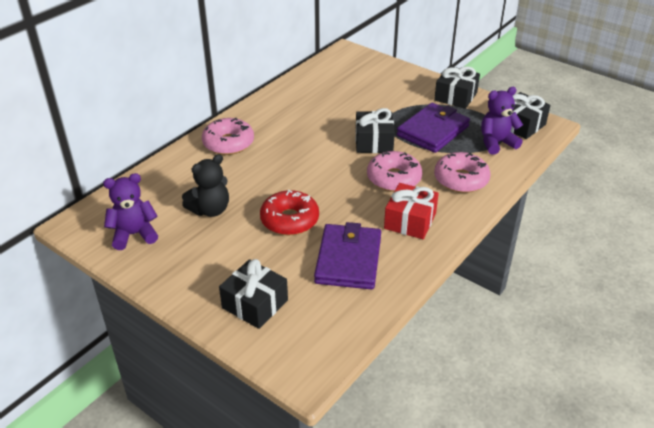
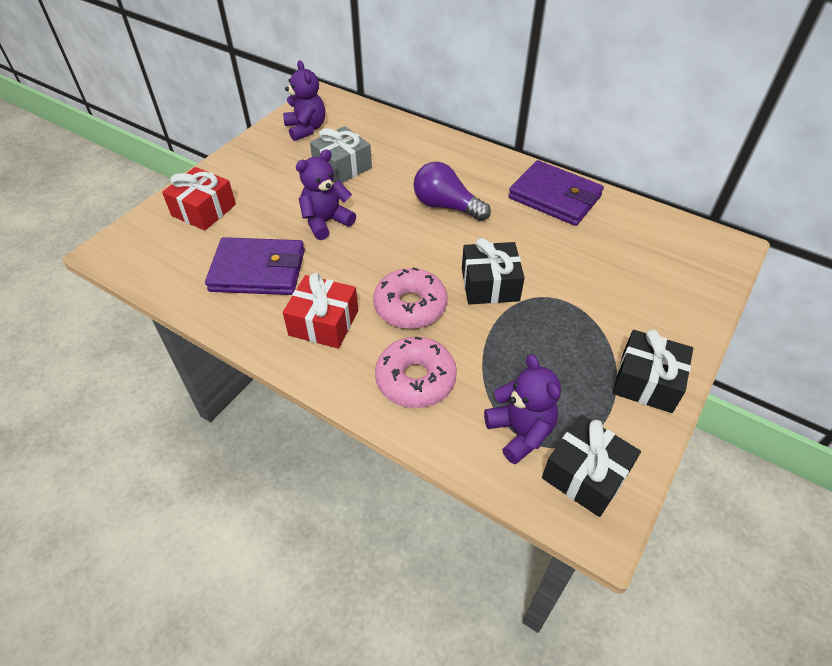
camera: 85 degrees right, 10 degrees up
black teddy bear [182,154,229,217] -> grey gift [310,126,372,183]
pink donut [202,118,254,155] -> none
black gift [219,259,288,329] -> red gift [162,167,236,231]
red donut [260,190,319,235] -> purple teddy bear [296,149,356,240]
purple wallet [397,103,470,153] -> purple wallet moved to [508,160,604,226]
none -> purple light bulb [414,162,491,221]

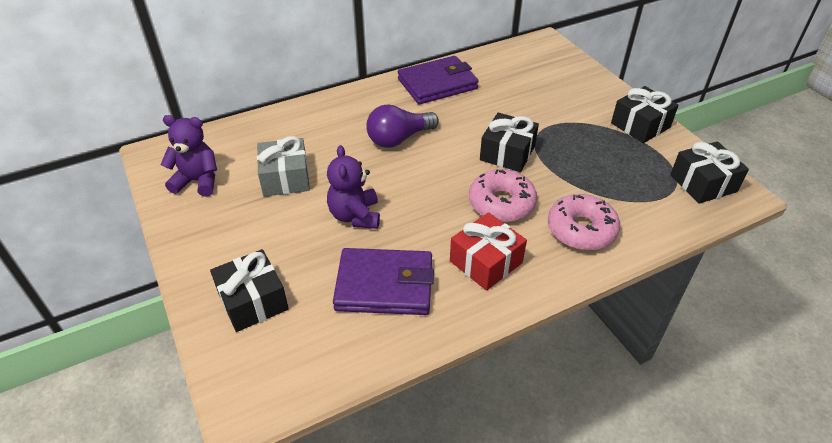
camera: 60 degrees left, 5 degrees down
red gift [162,167,236,231] -> black gift [210,249,289,332]
purple wallet [205,237,305,295] -> purple wallet turned 60 degrees clockwise [333,248,434,315]
purple teddy bear [484,354,561,464] -> none

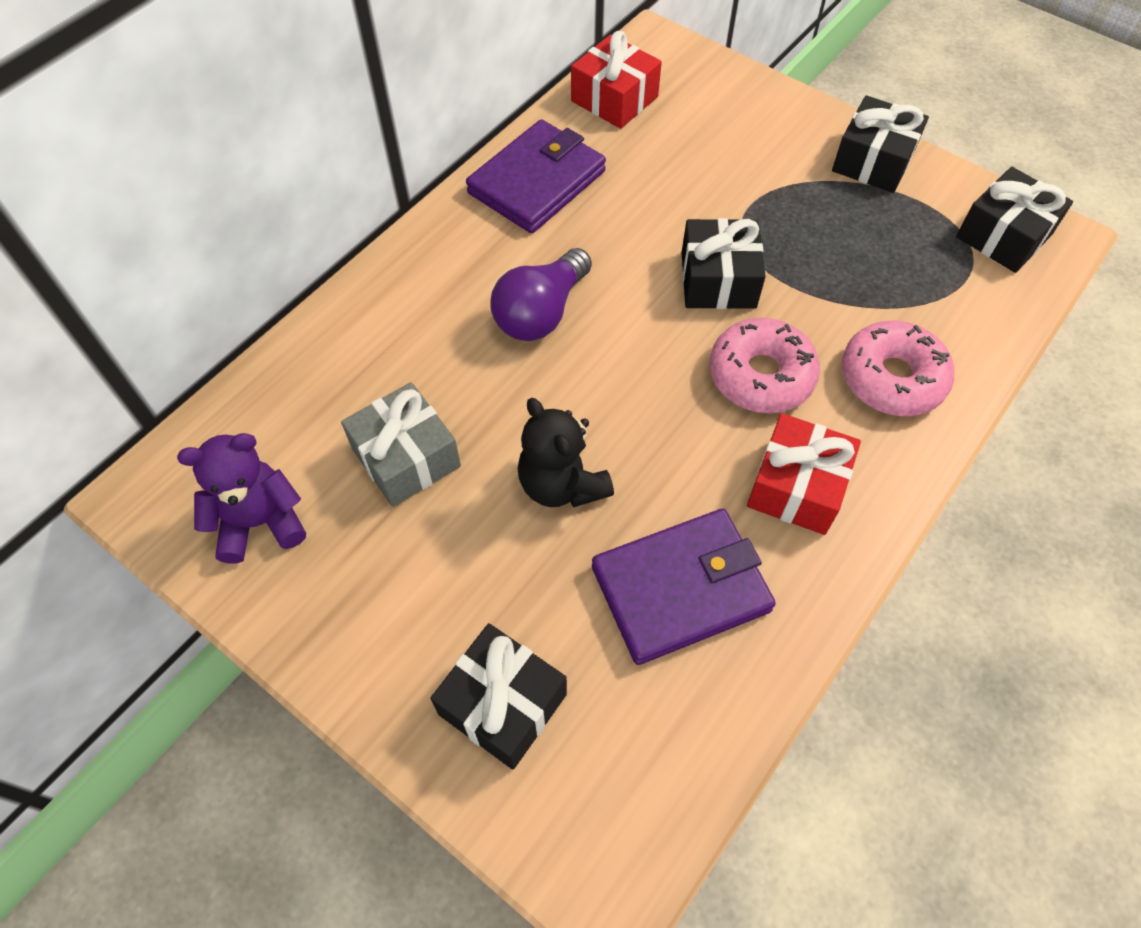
camera: 25 degrees left, 15 degrees up
purple teddy bear [327,145,380,229] -> black teddy bear [518,398,614,507]
none -> red gift [571,31,662,129]

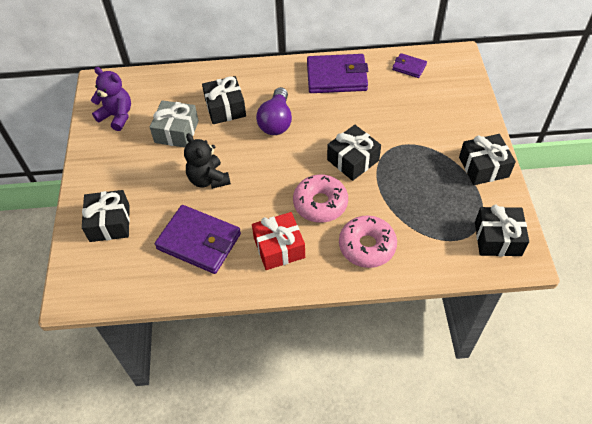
camera: 50 degrees right, 5 degrees down
purple light bulb [490,248,592,341] -> purple light bulb turned 75 degrees counterclockwise [256,87,292,135]
black teddy bear [518,398,614,507] -> black teddy bear turned 45 degrees counterclockwise [184,133,231,189]
red gift [571,31,662,129] -> purple wallet [392,53,427,78]
none -> black gift [202,76,246,124]

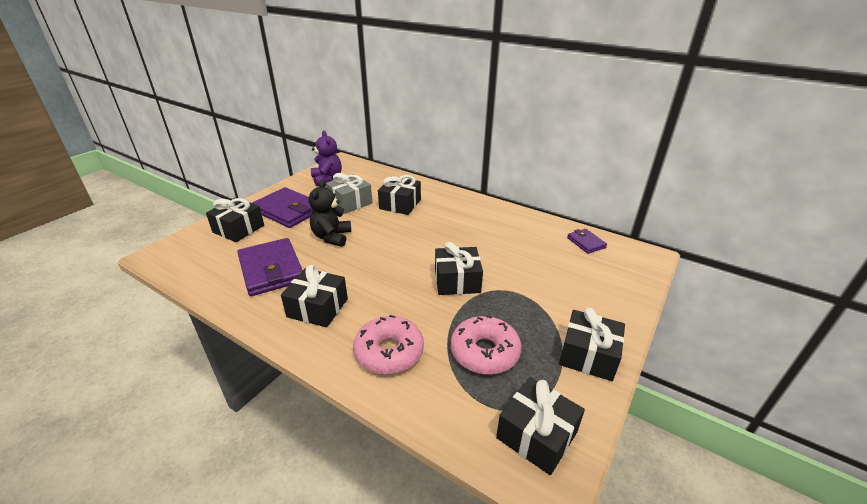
camera: 35 degrees right, 20 degrees down
red gift [252,212,305,270] -> black gift [281,265,348,327]
purple light bulb [256,87,292,135] -> none
pink donut [293,175,348,223] -> pink donut moved to [451,315,521,375]
purple wallet [307,54,368,93] -> purple wallet moved to [252,187,313,228]

